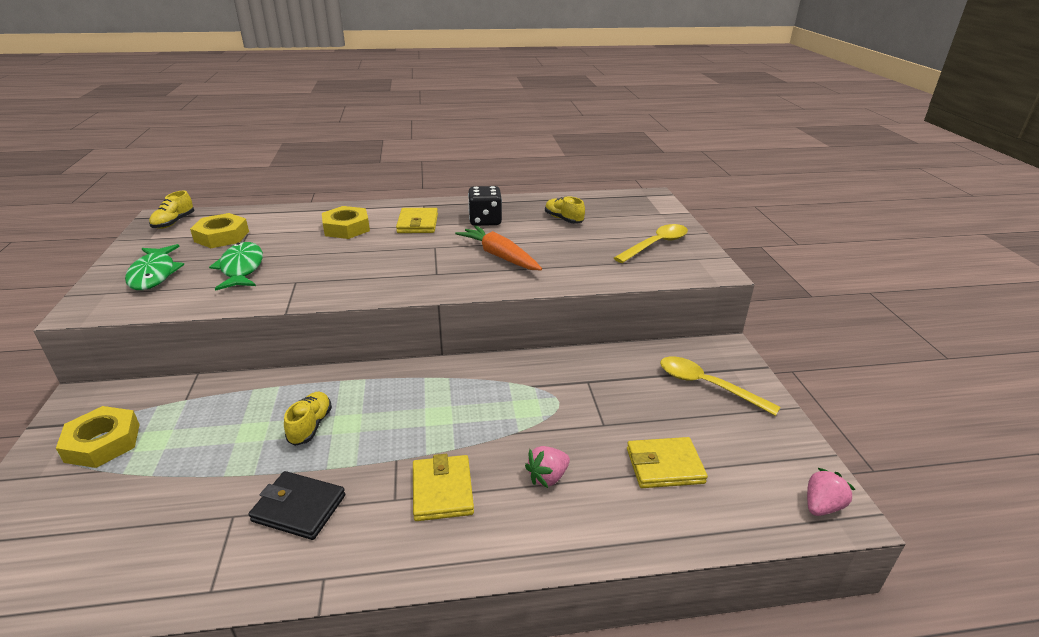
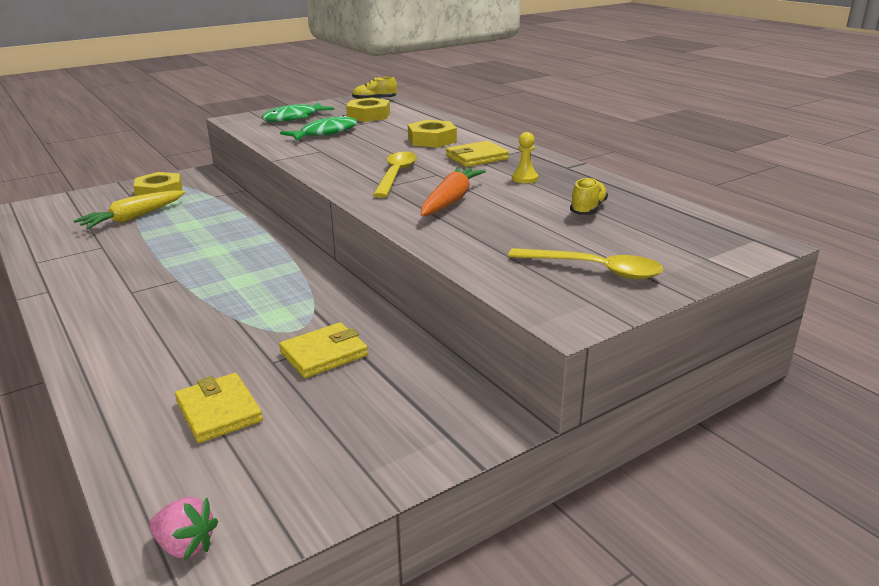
camera: 65 degrees right, 5 degrees down
black wallet [249,471,345,540] -> none
yellow shoe [284,392,332,446] -> none
yellow wallet [413,454,474,521] -> yellow wallet moved to [279,322,368,378]
black dice [468,186,502,226] -> yellow pawn [512,132,538,183]
pink strawberry [525,446,570,488] -> none
yellow spoon [660,356,780,416] -> yellow spoon moved to [373,152,417,198]
none -> yellow carrot [73,190,185,229]

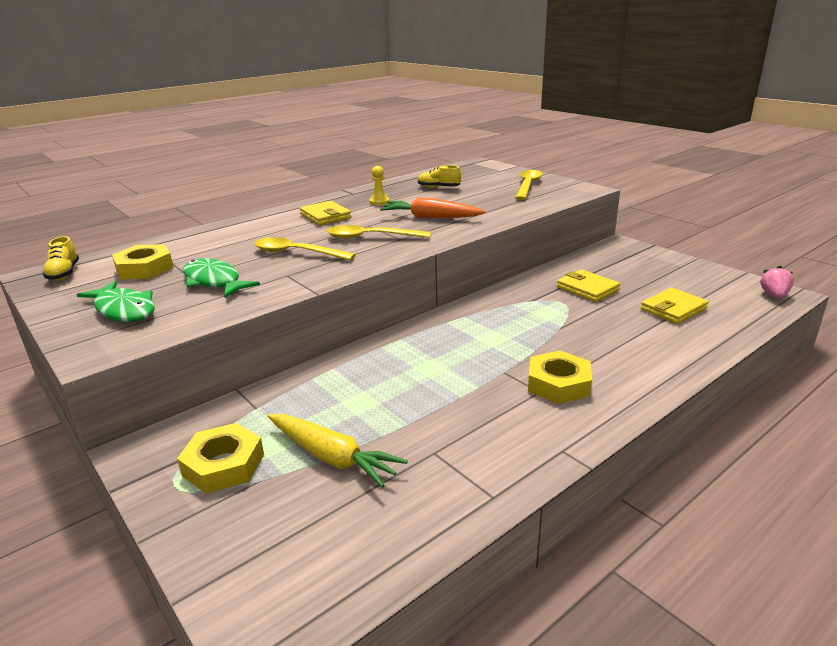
camera: 95 degrees left, 0 degrees up
yellow nut [408,120,457,148] -> yellow nut moved to [528,350,592,404]
none -> yellow spoon [254,237,356,260]

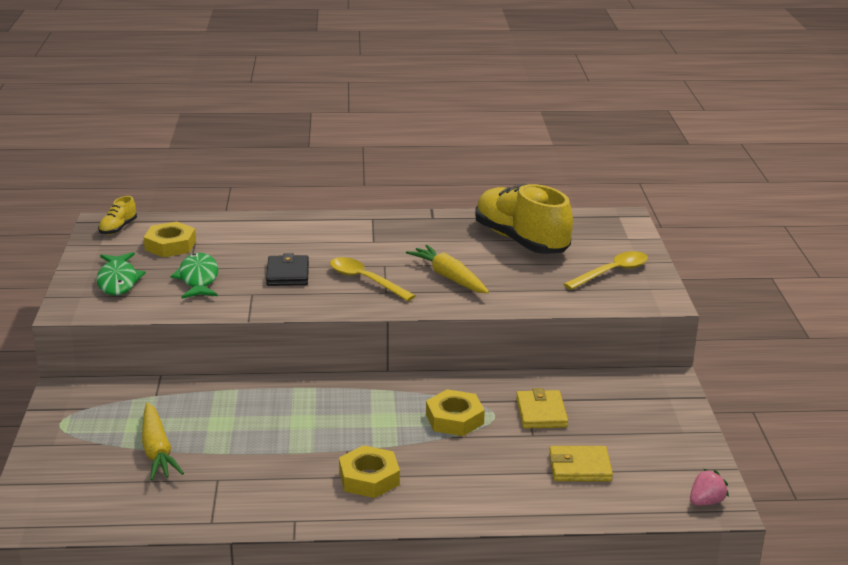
camera: 35 degrees right, 0 degrees up
yellow nut [177,423,264,494] -> yellow nut moved to [426,389,485,436]
yellow spoon [254,237,356,260] -> black wallet [266,253,309,286]
yellow wallet [300,201,351,225] -> none
yellow pawn [369,166,390,205] -> none
orange carrot [380,197,485,218] -> yellow carrot [406,245,489,293]
yellow shoe [418,165,461,188] -> yellow shoe [475,184,573,254], size x2.38

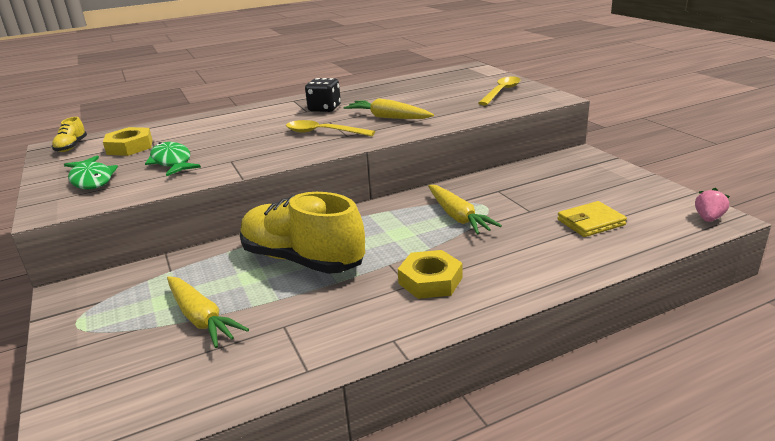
camera: 20 degrees left, 0 degrees up
black wallet [266,253,309,286] -> none
yellow nut [426,389,485,436] -> yellow carrot [428,185,502,235]
yellow shoe [475,184,573,254] -> yellow shoe moved to [240,192,365,274]
yellow wallet [516,388,568,429] -> none
none -> black dice [305,78,341,112]

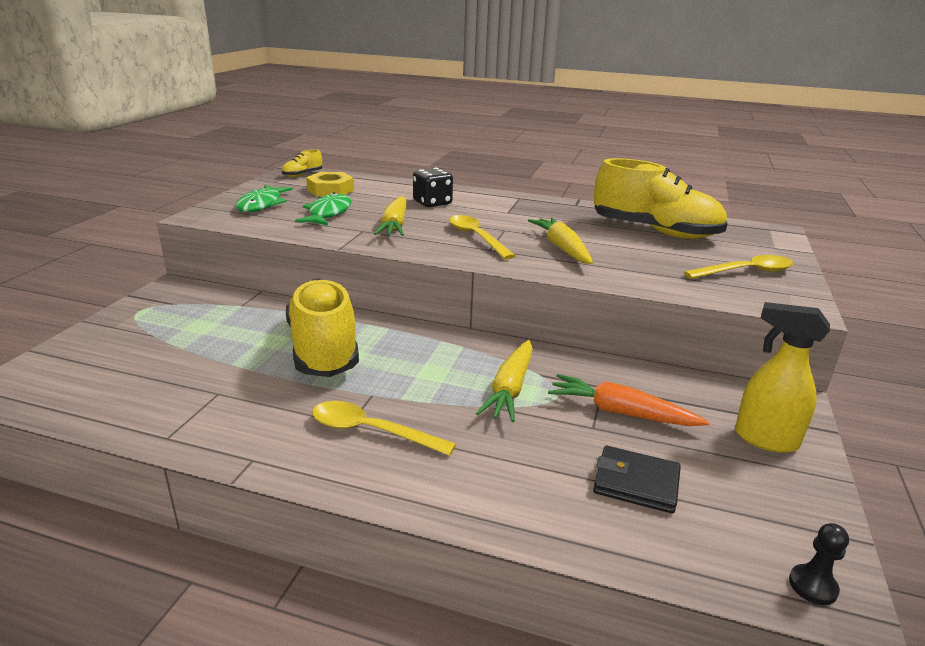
camera: 40 degrees right, 0 degrees up
yellow carrot [167,276,249,348] -> yellow carrot moved to [374,196,407,236]
black dice [305,78,341,112] -> black dice moved to [413,168,453,207]
yellow nut [398,250,462,299] -> yellow spoon [312,401,456,456]
yellow wallet [557,201,627,237] -> black wallet [593,446,681,514]
pink strawberry [695,188,730,222] -> black pawn [789,523,849,605]
none -> orange carrot [548,374,710,426]
none -> yellow shoe [594,158,728,239]
none -> yellow spray bottle [735,302,830,453]

